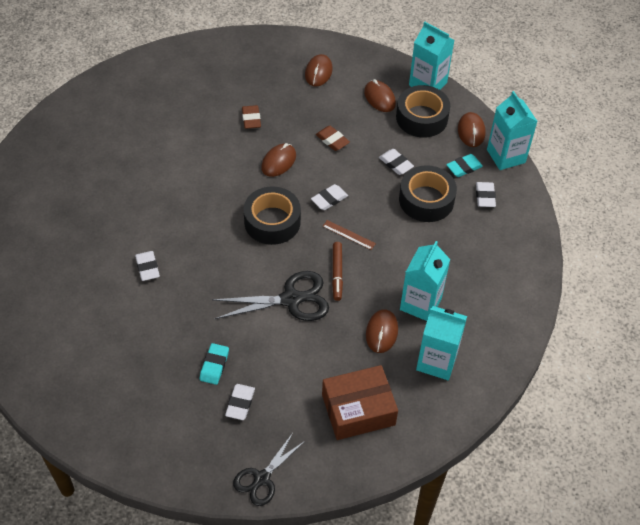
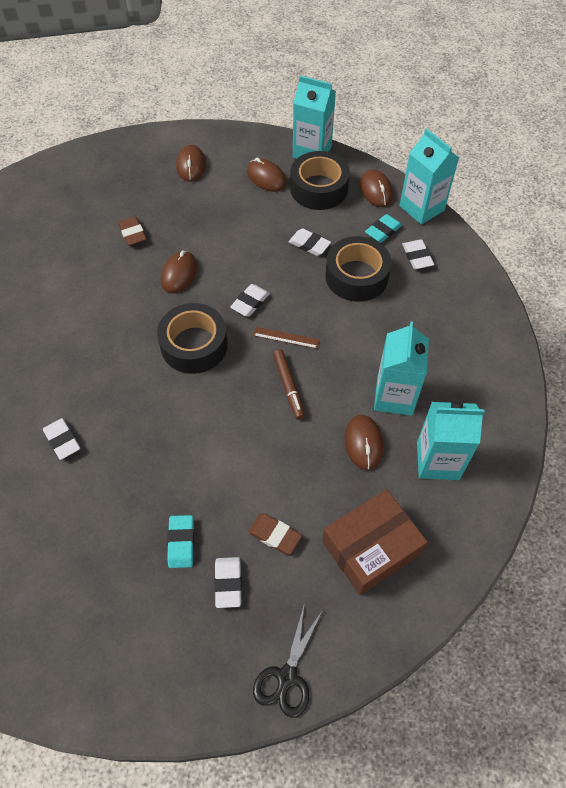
camera: 15 degrees left, 5 degrees up
black scissors [212,271,329,321] -> none
brown eraser [316,126,350,151] -> brown eraser moved to [248,513,302,555]

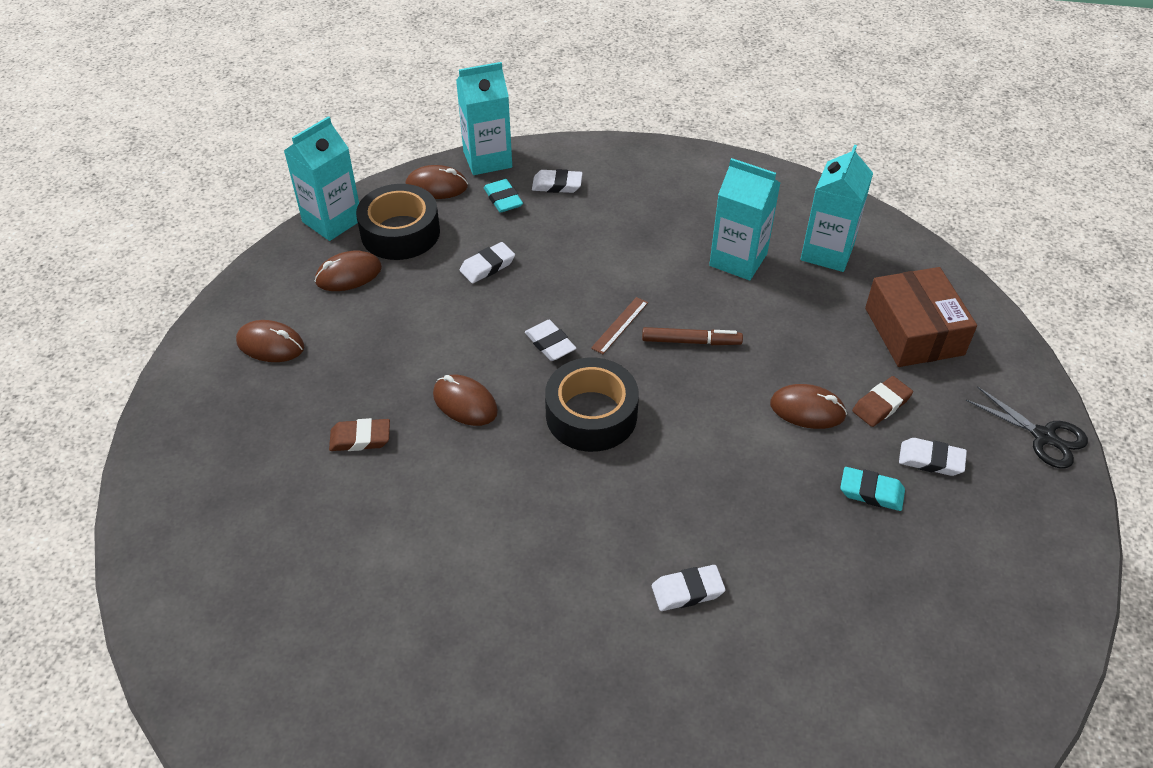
camera: 70 degrees left, 10 degrees down
black tape [325,236,391,302] -> none
brown mouse [345,415,383,470] -> brown mouse moved to [770,384,847,429]

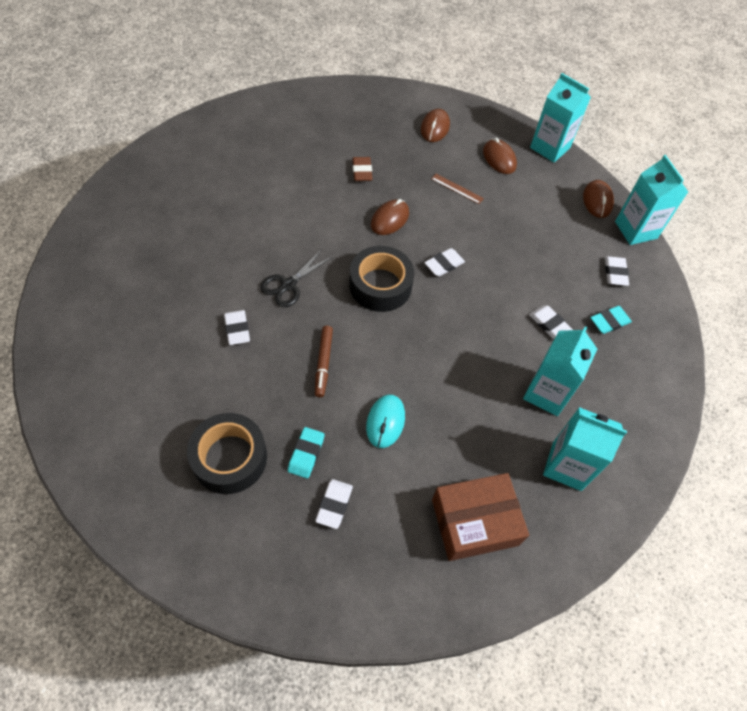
camera: 85 degrees right, 10 degrees up
black tape [356,184,440,260] -> black tape moved to [187,413,267,494]
white eraser [460,242,515,284] -> white eraser moved to [529,305,573,339]
turquoise eraser [484,179,523,213] -> turquoise eraser moved to [591,306,632,334]
brown ruler [591,297,648,354] -> brown ruler moved to [431,174,484,204]
brown marker [642,327,743,345] -> brown marker moved to [315,326,333,397]
brown mouse [770,384,847,429] -> turquoise mouse [366,394,405,448]
brown eraser [852,376,913,427] -> none
black scissors [966,386,1088,468] -> black scissors moved to [260,249,333,307]

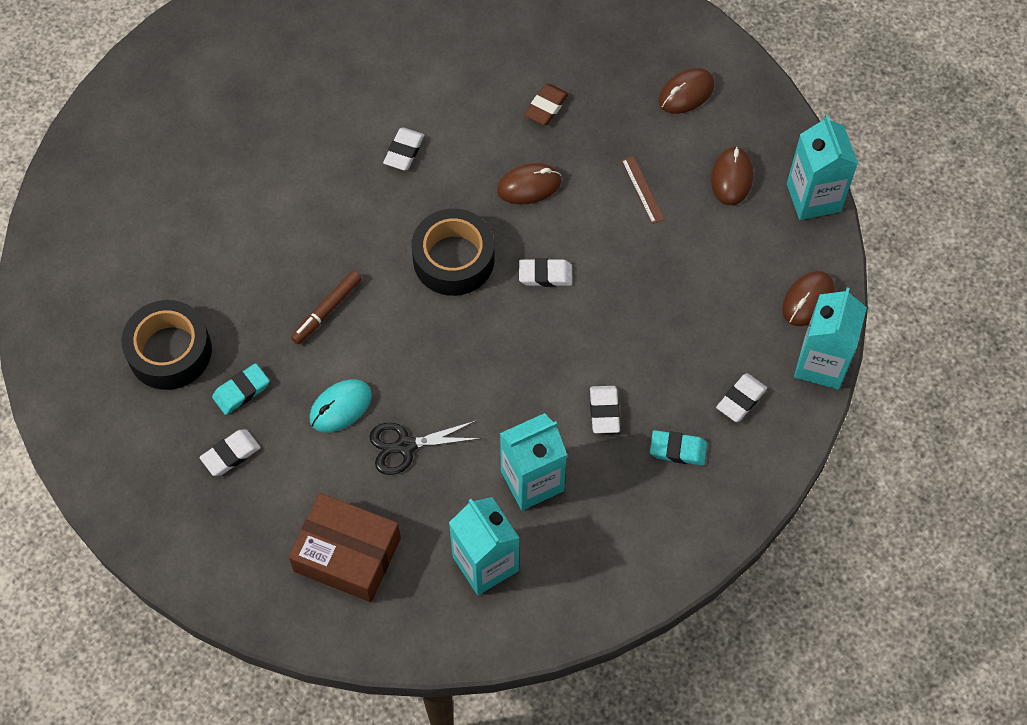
camera: 40 degrees right, 5 degrees up
white eraser [224,310,250,345] -> white eraser moved to [383,128,424,170]
black scissors [260,249,333,307] -> black scissors moved to [369,420,481,475]

